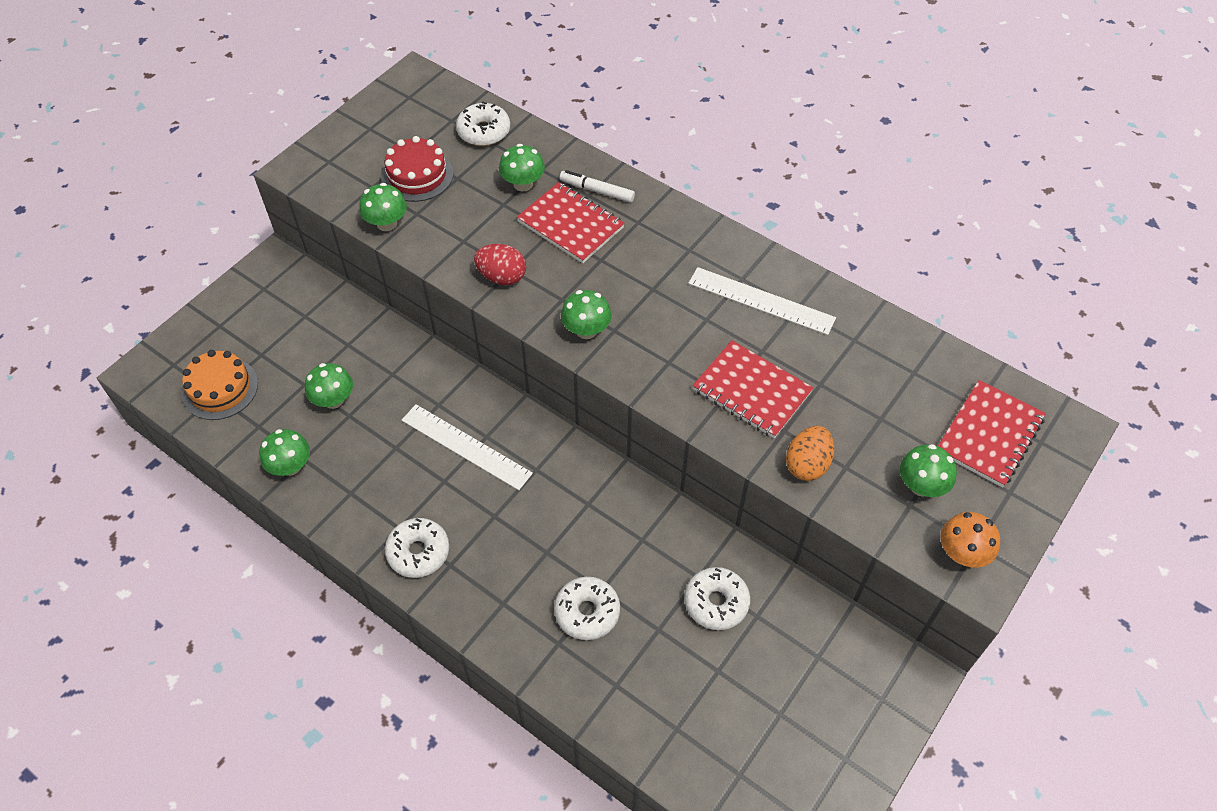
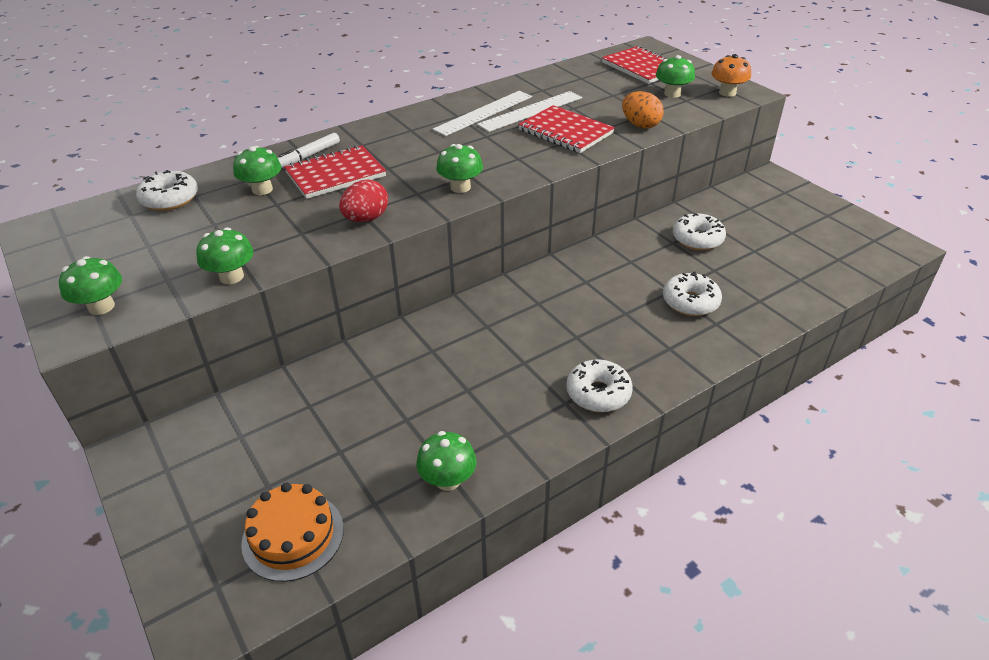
camera: 70 degrees left, 15 degrees down
green mushroom [305,363,353,409] -> green mushroom moved to [59,256,122,315]
red cake [381,136,453,202] -> none
white ruler [402,404,533,490] -> white ruler moved to [477,91,582,132]
red notebook [692,340,813,438] -> red notebook turned 75 degrees clockwise [518,105,615,153]

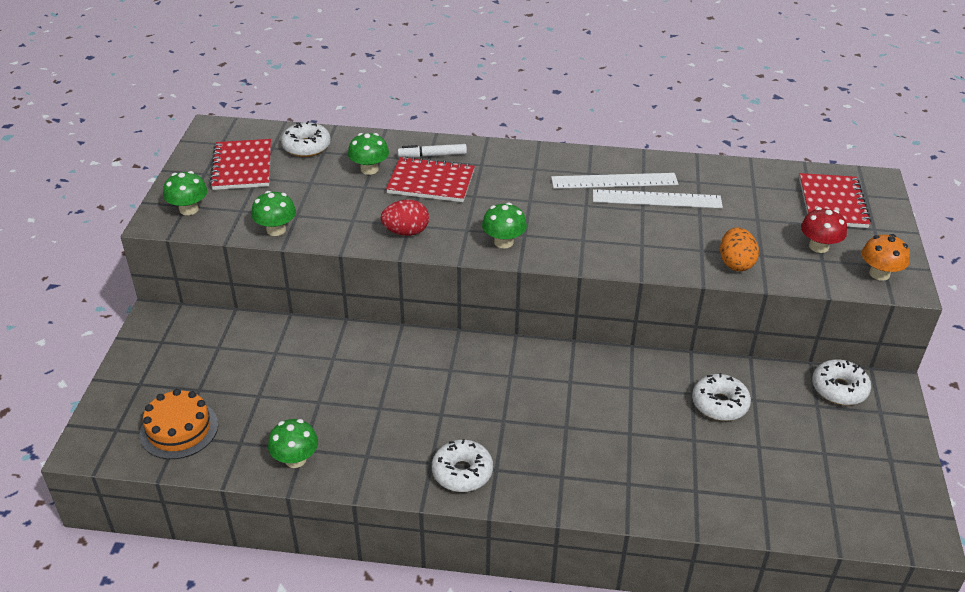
camera: 40 degrees right, 0 degrees up
red notebook [518,105,615,153] -> red notebook moved to [209,139,271,190]
green mushroom [656,55,695,98] -> red mushroom [801,207,847,253]
white donut [663,271,722,316] -> white donut moved to [812,360,871,405]

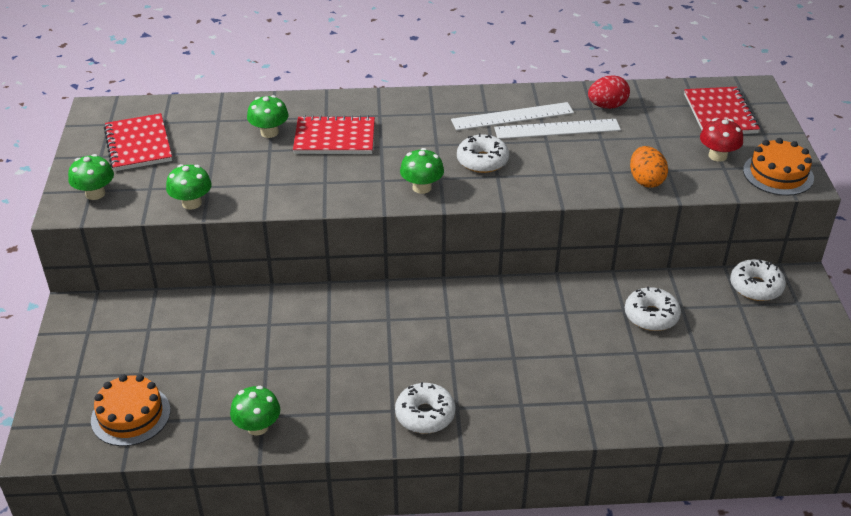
camera: 10 degrees left, 0 degrees up
white donut [281,121,331,157] -> white donut moved to [457,133,509,173]
red egg [381,200,429,236] -> red egg moved to [588,75,630,109]
white marker [398,144,467,157] -> none
orange mushroom [862,234,910,281] -> orange cake [743,138,814,196]

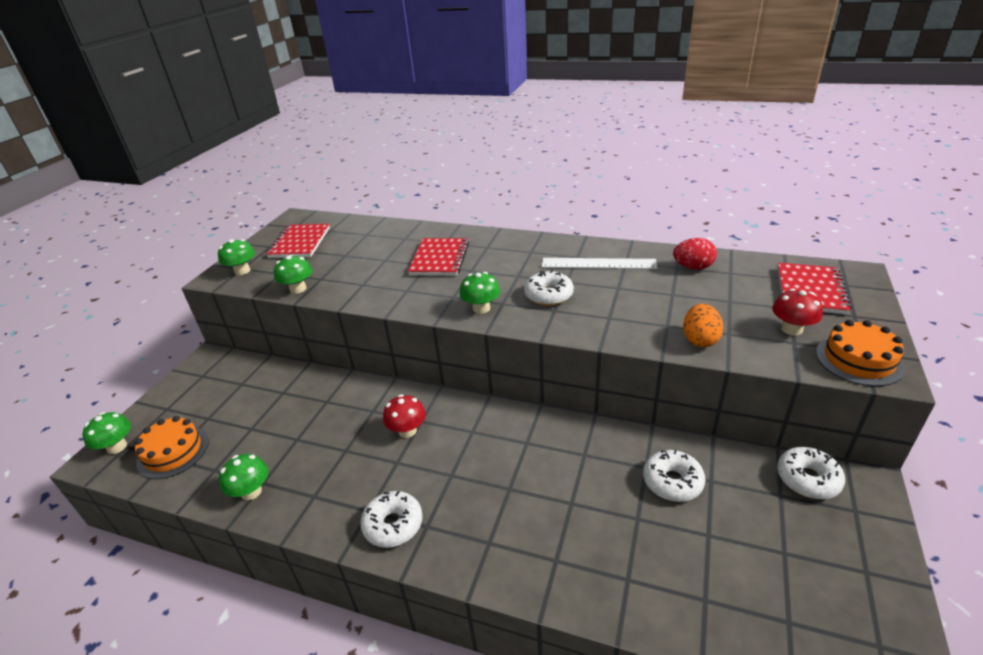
camera: 25 degrees right, 5 degrees down
green mushroom [247,95,289,138] -> green mushroom moved to [82,412,131,454]
red notebook [293,115,375,154] -> red notebook turned 75 degrees clockwise [408,238,469,276]
white ruler [494,119,621,139] -> none
none -> red mushroom [383,394,426,438]

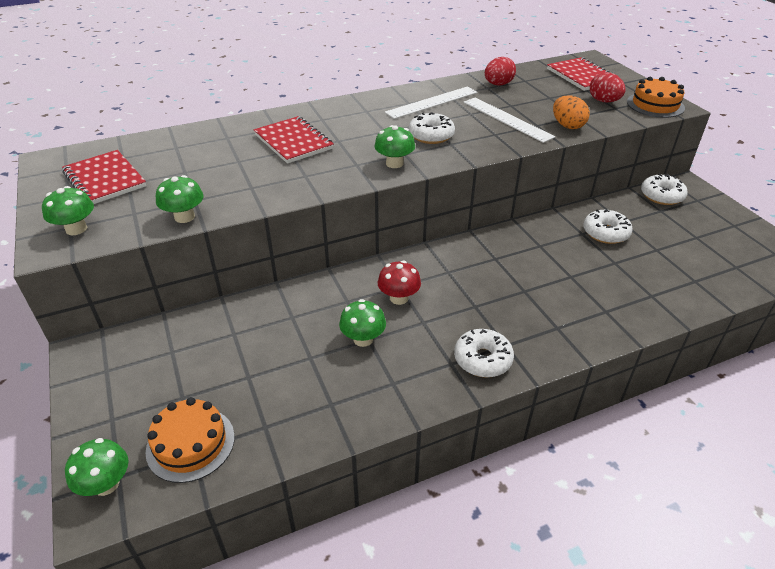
camera: 45 degrees left, 5 degrees up
green mushroom [219,454,268,500] -> green mushroom moved to [339,299,386,347]
red mushroom [772,289,823,336] -> red egg [590,72,626,103]
none -> white ruler [463,97,555,143]

